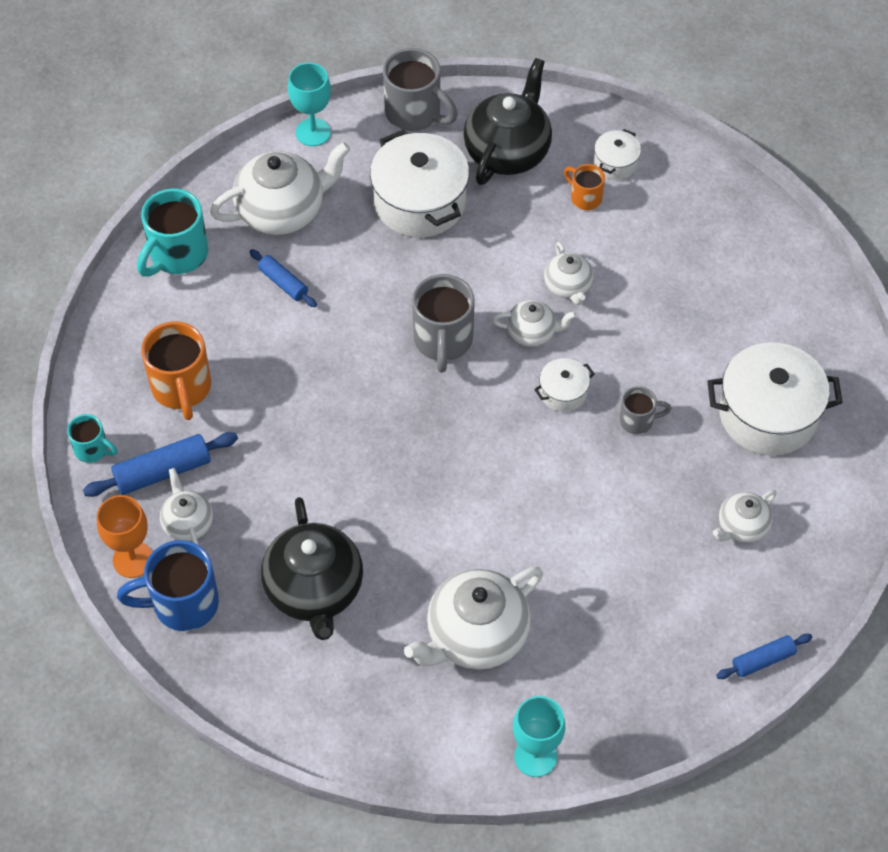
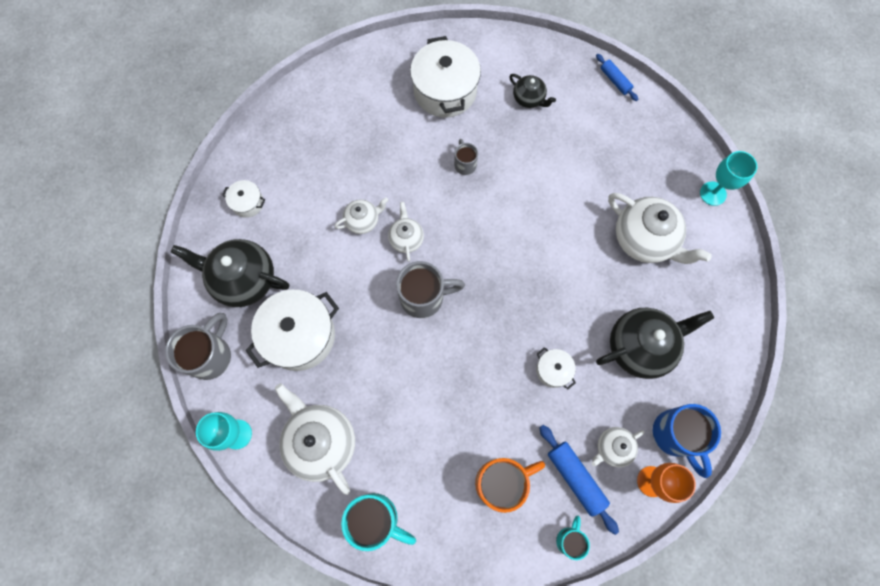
camera: 100 degrees left, 15 degrees up
blue rolling pin [249,249,317,307] -> none
white pot [534,358,595,412] -> white pot moved to [536,347,576,389]
orange mug [564,164,605,210] -> none
white teapot [713,490,777,543] -> black teapot [509,74,556,108]

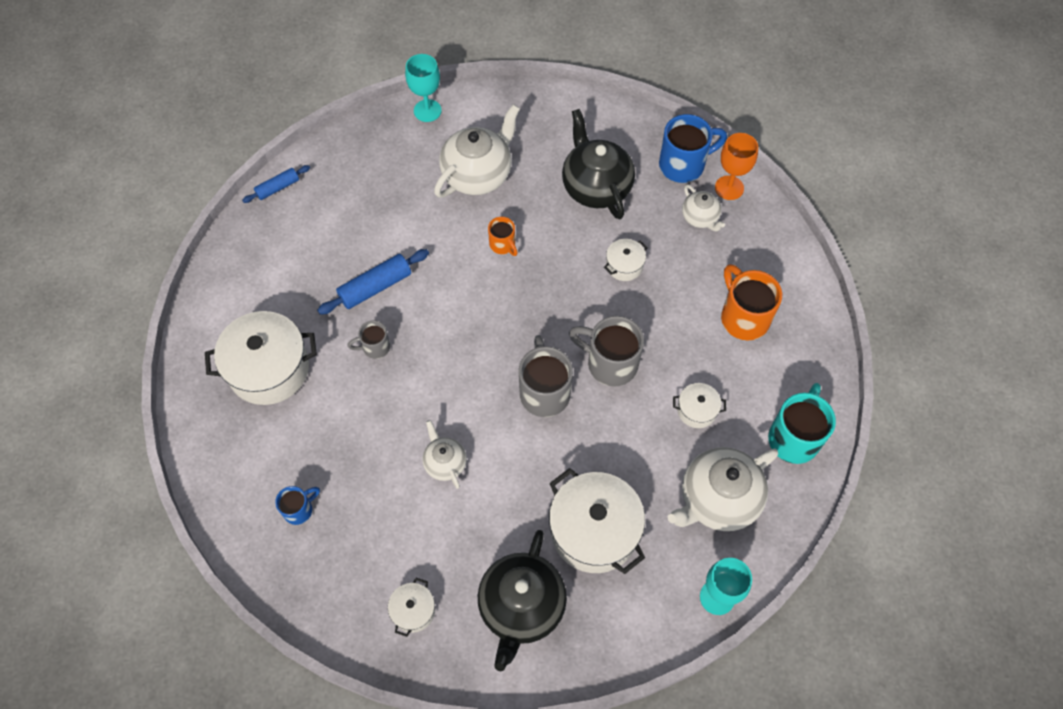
camera: 90 degrees left, 10 degrees down
grey mug [165,313,231,380] -> grey mug moved to [569,316,644,387]
white teapot [388,202,424,262] -> none
black teapot [509,74,556,108] -> none
blue rolling pin [539,425,619,535] -> blue rolling pin moved to [317,249,429,315]
turquoise mug [556,516,590,560] -> none
none -> blue mug [275,486,320,525]
none -> orange mug [488,217,518,256]
none -> white pot [673,383,726,428]

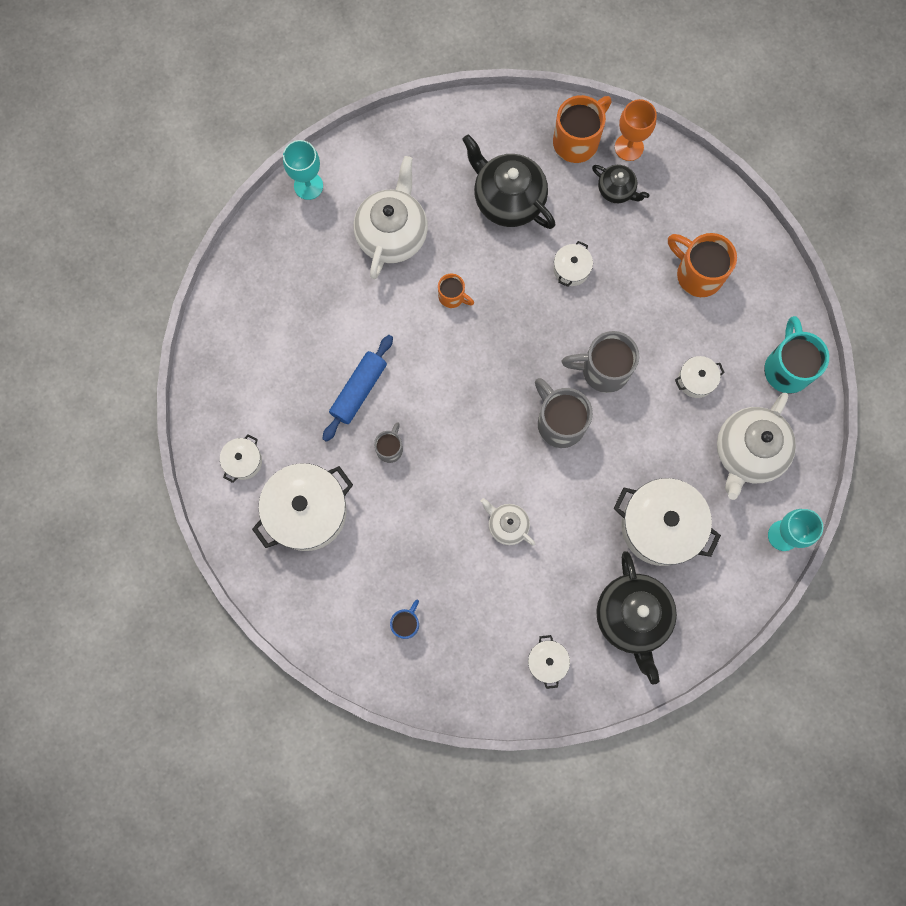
camera: 25 degrees left, 15 degrees up
blue rolling pin [242,165,310,203] -> none
grey mug [347,321,390,359] -> grey mug turned 150 degrees clockwise [374,422,403,463]
blue mug [659,114,727,183] -> orange mug [553,95,611,163]
white teapot [682,184,725,232] -> black teapot [592,165,649,203]
none -> white pot [220,434,262,483]

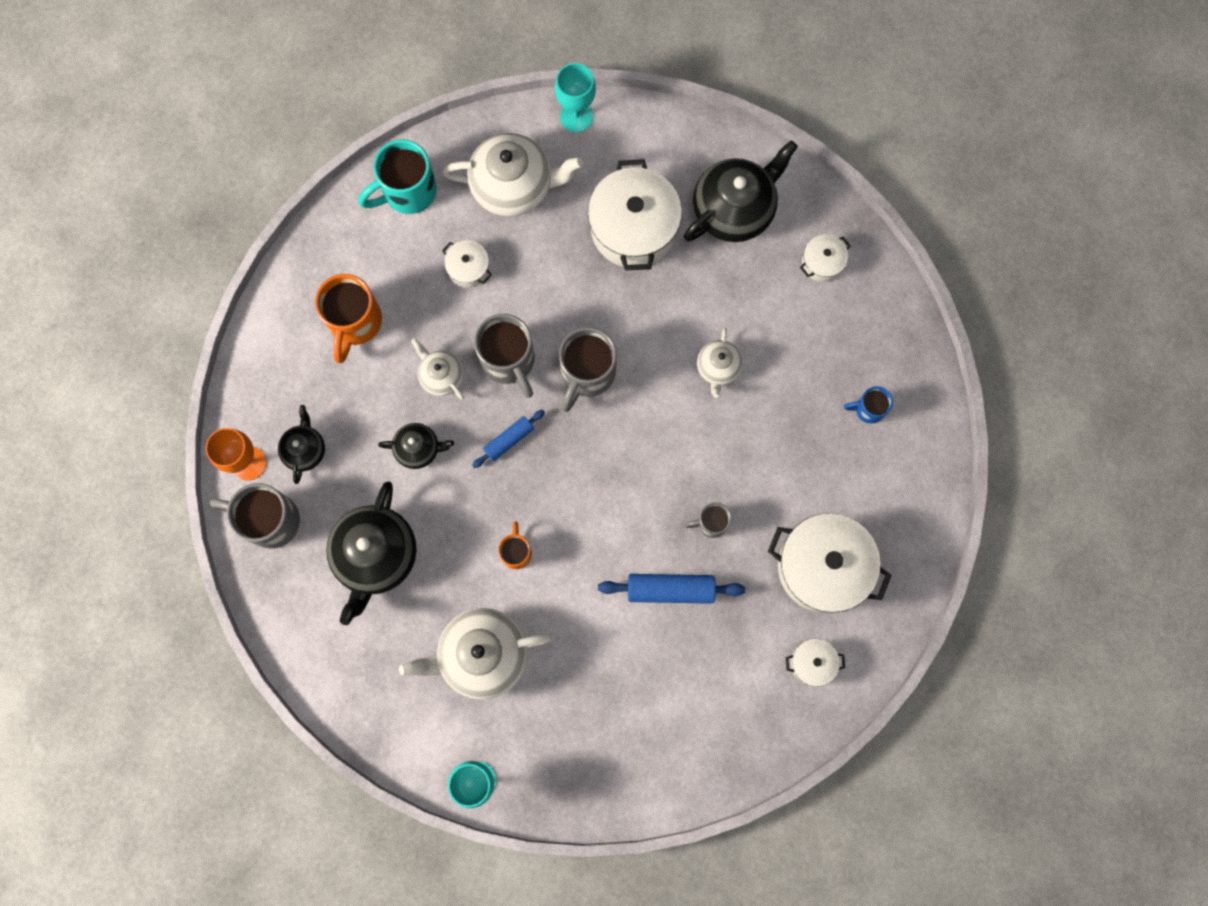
camera: 120 degrees left, 0 degrees up
orange mug [553,95,611,163] -> grey mug [210,483,300,549]
white pot [553,241,593,287] -> black teapot [378,423,454,469]
none -> white teapot [411,338,464,400]
none -> blue rolling pin [472,410,545,468]

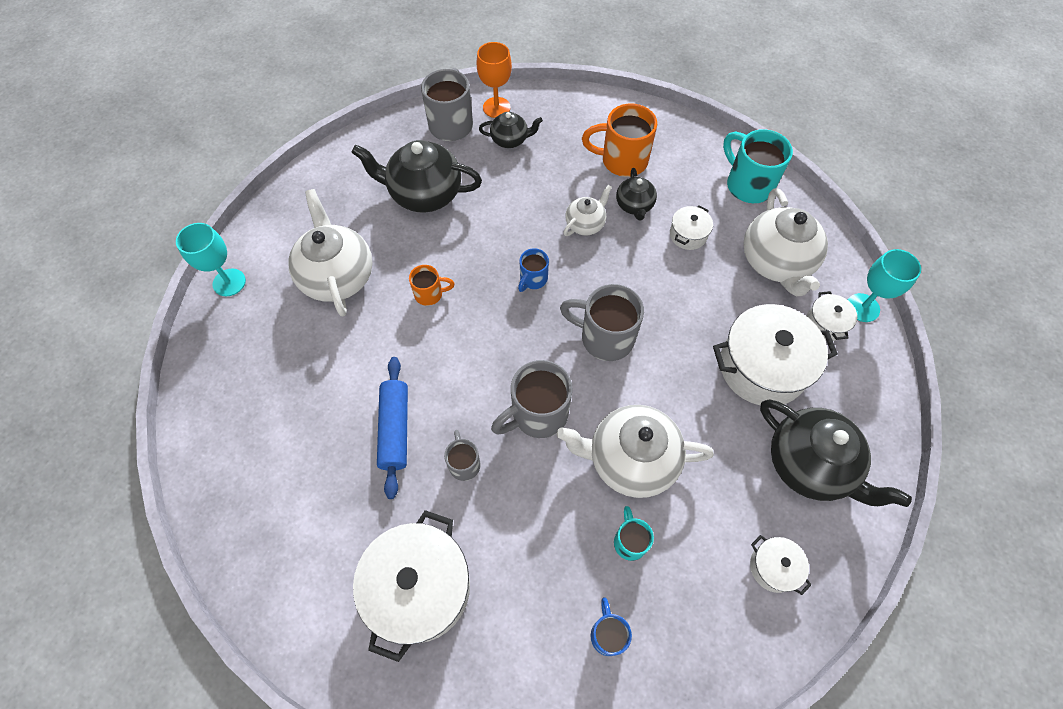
camera: 85 degrees right, 15 degrees down
black teapot [378,423,454,469] -> black teapot moved to [616,168,657,220]
blue rolling pin [472,410,545,468] -> blue mug [518,248,549,292]
grey mug [474,314,535,398] -> grey mug moved to [491,360,573,438]
white teapot [697,327,743,398] -> white teapot [557,405,714,498], size x1.87
white pot [786,638,845,687] -> white pot moved to [807,291,857,341]
none -> turquoise mug [614,506,654,561]

